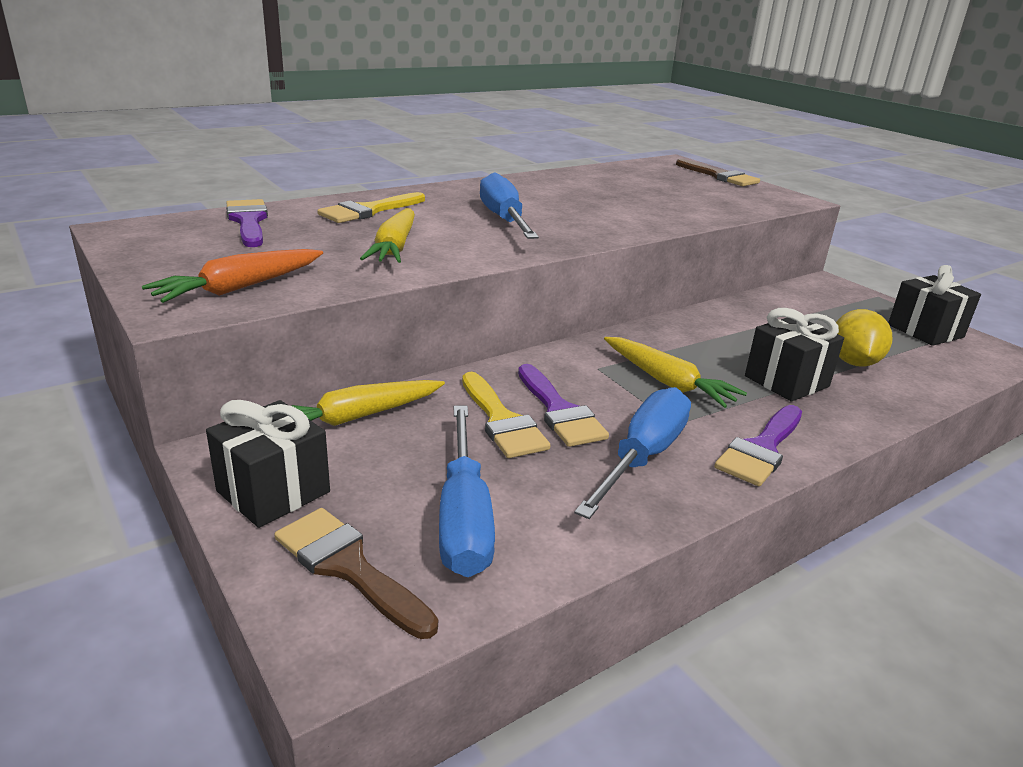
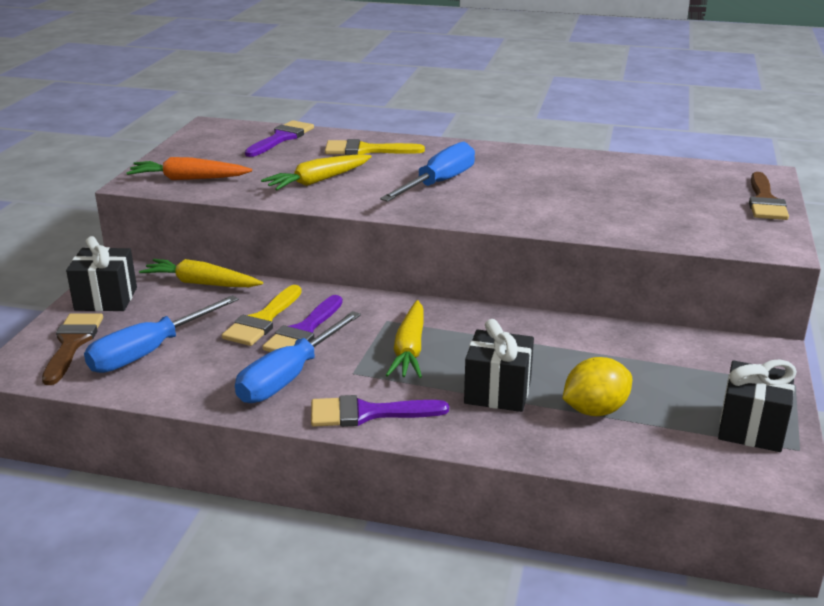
camera: 50 degrees right, 0 degrees up
blue screwdriver [574,387,691,519] -> blue screwdriver turned 135 degrees clockwise [235,311,361,403]

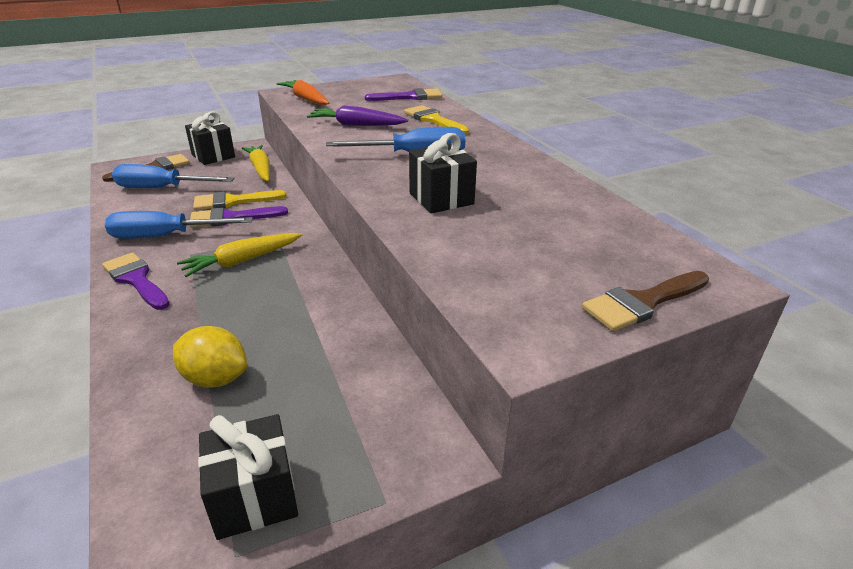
camera: 50 degrees right, 5 degrees up
yellow carrot [261,154,372,190] -> purple carrot [307,105,408,126]
black gift [464,319,534,412] -> black gift moved to [409,133,477,213]

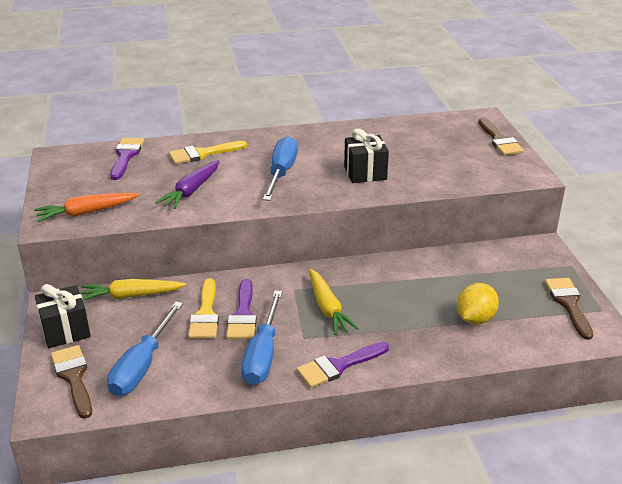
camera: 75 degrees left, 0 degrees up
black gift [198,414,298,540] -> brown brush [545,278,593,340]

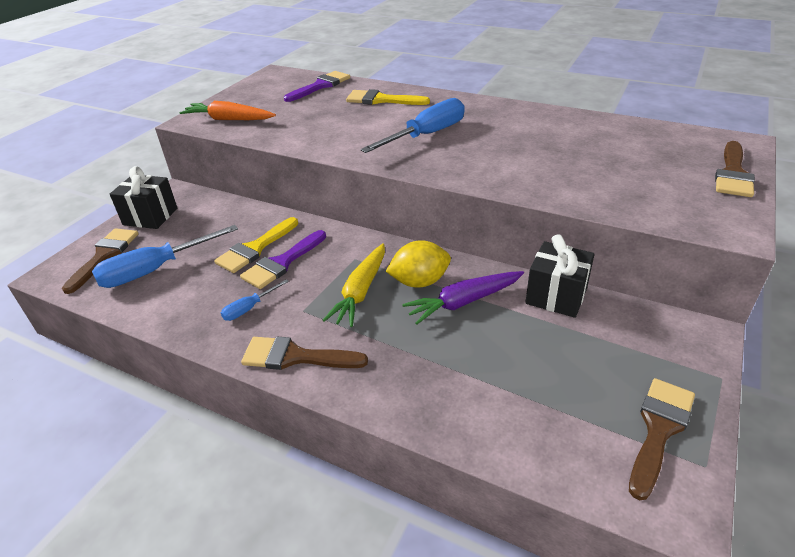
camera: 40 degrees right, 5 degrees up
yellow carrot [80,279,186,300] -> none
purple carrot [155,160,219,209] -> purple carrot moved to [402,271,524,324]
blue screwdriver [241,290,282,385] -> blue screwdriver [221,279,289,321], size x0.49
purple brush [296,342,389,388] -> brown brush [241,337,368,370]
black gift [344,128,389,183] -> black gift moved to [525,234,595,318]
yellow lemon [457,283,499,325] -> yellow lemon moved to [386,240,451,288]

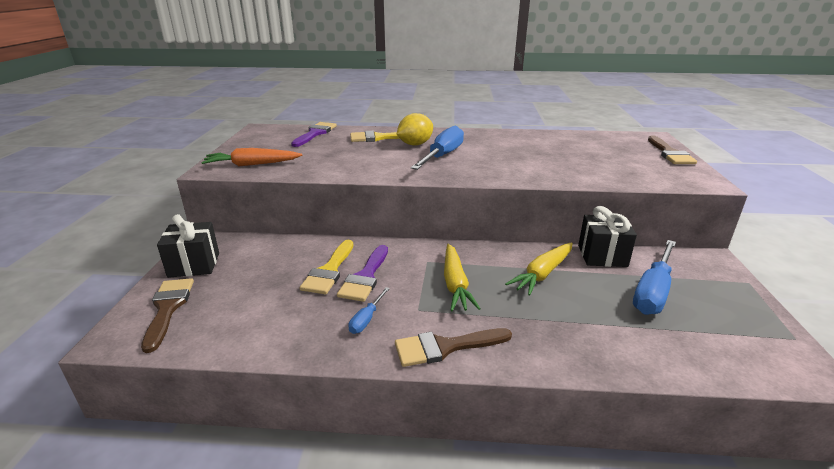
camera: 25 degrees left, 10 degrees down
blue screwdriver [92,225,238,288] -> blue screwdriver moved to [633,240,676,315]
yellow lemon [386,240,451,288] -> yellow lemon moved to [397,113,433,146]
purple carrot [402,271,524,324] -> yellow carrot [505,242,573,296]
brown brush [629,378,695,500] -> none

